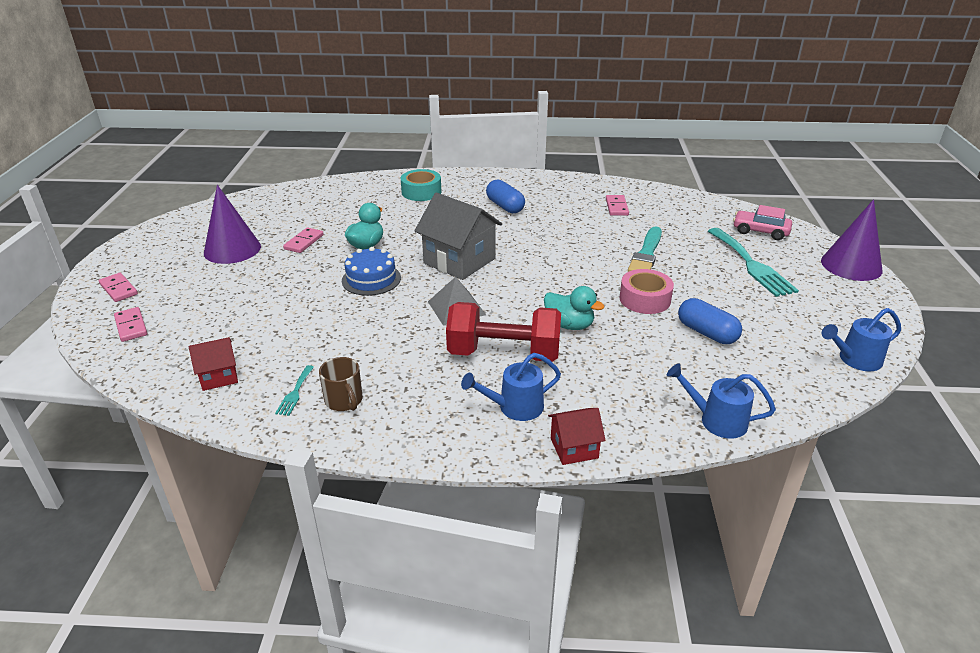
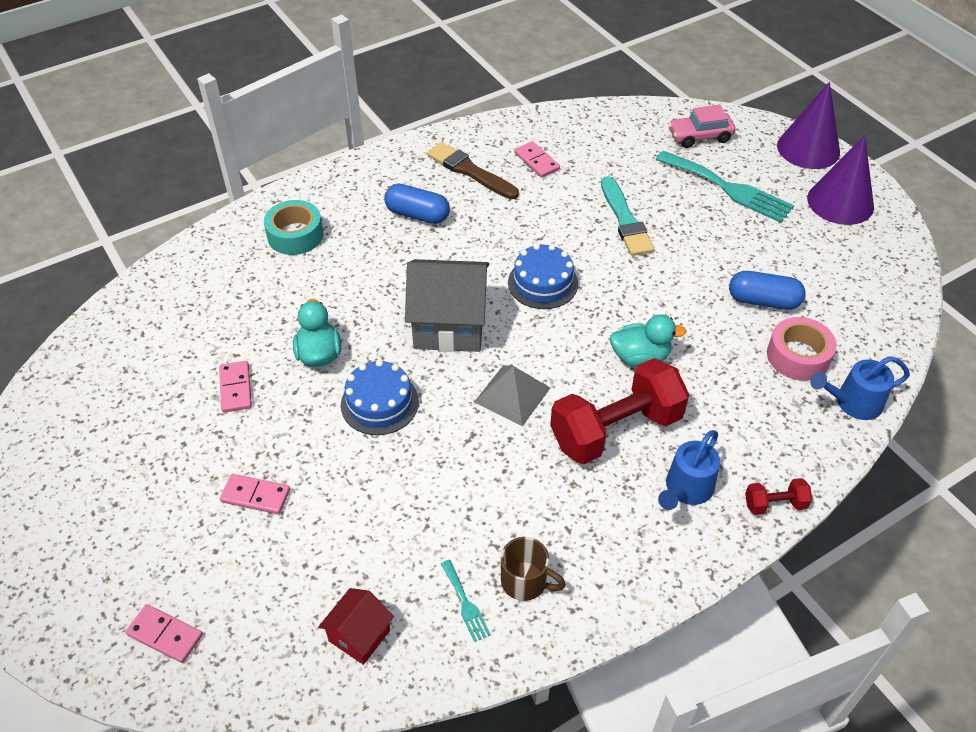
camera: 35 degrees left, 15 degrees up
pink domino [99,273,138,302] -> pink domino moved to [220,474,290,514]
purple cone [204,185,261,264] -> purple cone moved to [807,135,874,225]
red house [548,408,606,465] -> red dumbbell [745,478,812,515]
pink tape [619,269,674,314] -> pink tape moved to [767,317,837,381]
blue watering can [822,308,901,371] -> none
none -> brown brush [427,142,519,199]
none -> blue cake [508,244,578,309]

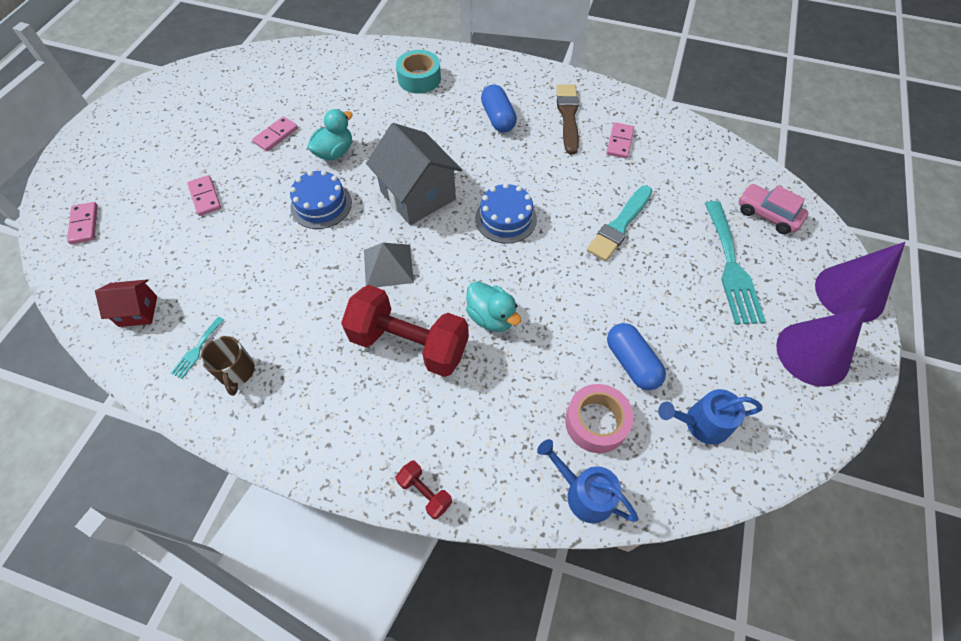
camera: 50 degrees right, 10 degrees up
blue watering can [658,430,720,510] -> blue watering can moved to [658,389,762,445]

